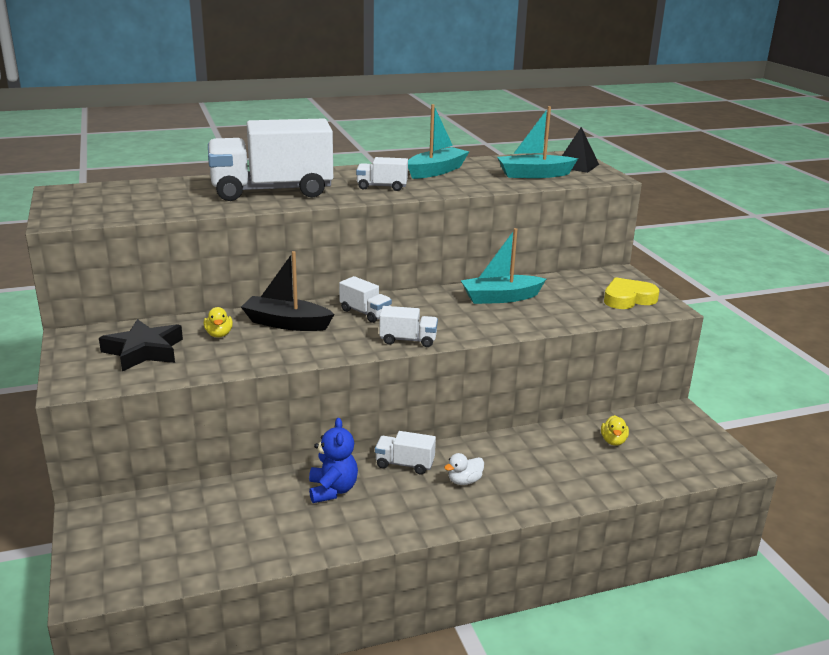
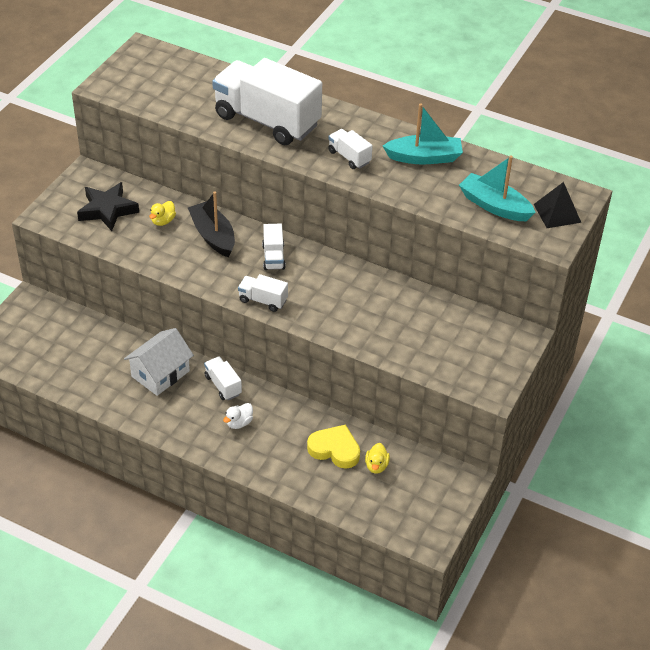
camera: 45 degrees right, 20 degrees up
blue teddy bear [309,418,358,503] -> white house [124,328,194,396]
white truck [379,306,438,347] -> white truck turned 150 degrees clockwise [238,274,288,312]
white duck [444,453,484,485] -> white duck turned 60 degrees counterclockwise [223,403,253,429]
turquoise boat [461,228,546,304] -> none
yellow duck [601,415,629,446] -> yellow duck turned 45 degrees counterclockwise [365,443,390,474]
yellow heart [604,277,659,309] -> yellow heart moved to [307,424,360,469]

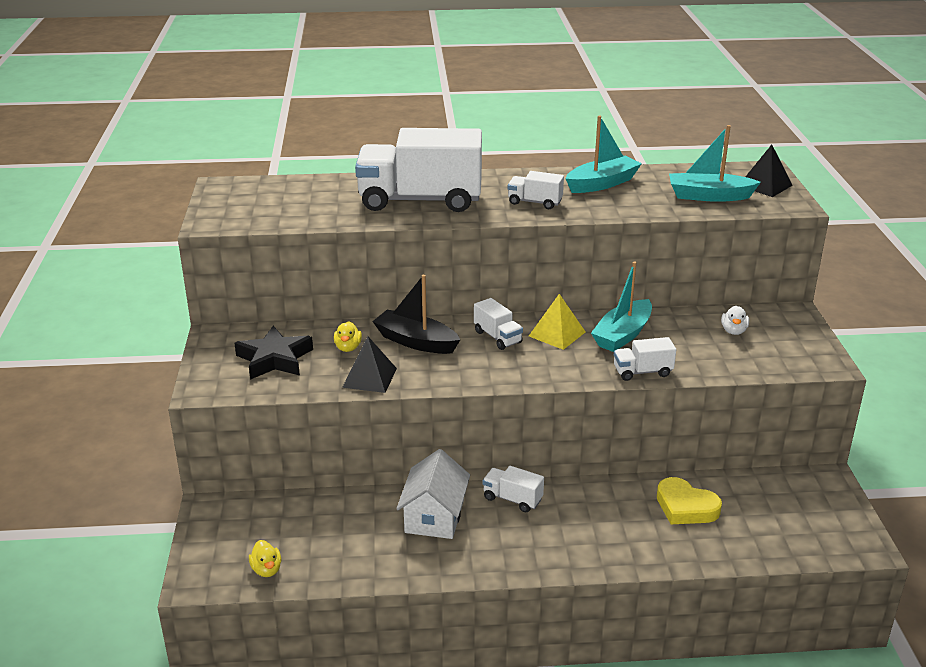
camera: 30 degrees left, 15 degrees down
white duck [223,403,253,429] -> white duck moved to [721,306,749,335]
white truck [238,274,288,312] -> white truck moved to [614,337,676,381]
yellow heart [307,424,360,469] -> yellow heart turned 135 degrees counterclockwise [657,477,722,524]
yellow duck [365,443,390,474] -> yellow duck moved to [249,540,281,577]
none -> black pyramid [342,336,397,393]
none -> yellow pyramid [529,294,585,350]
none -> turquoise boat [591,261,652,352]

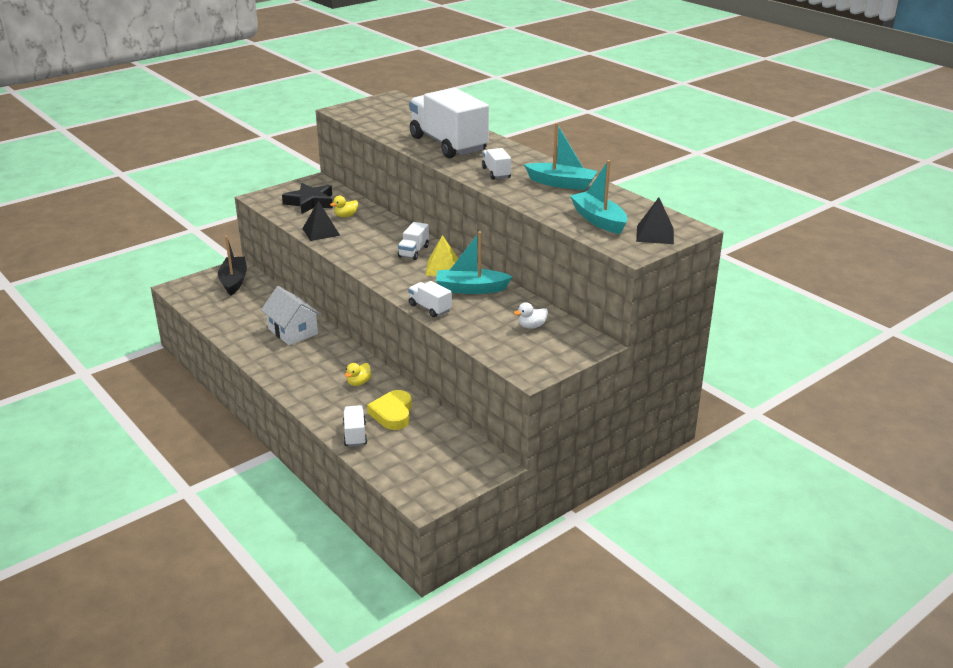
camera: 55 degrees right, 0 degrees up
yellow duck [249,540,281,577] -> yellow duck moved to [345,363,372,386]
black boat [372,274,460,354] -> black boat moved to [218,236,247,295]
white house [396,449,470,539] -> white house turned 75 degrees clockwise [261,286,321,345]
white truck [483,466,544,512] -> white truck moved to [343,405,367,447]

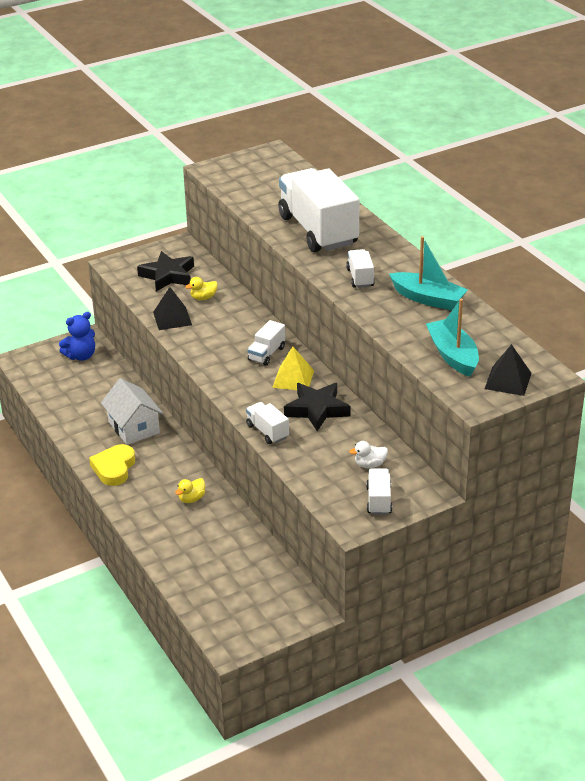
camera: 10 degrees right, 5 degrees up
black boat [218,236,247,295] -> blue teddy bear [59,312,95,361]
white truck [343,405,367,447] -> white truck moved to [366,468,392,515]
yellow heart [367,390,412,430] -> yellow heart moved to [89,444,135,486]
turquoise boat [436,231,512,294] -> black star [284,383,350,431]

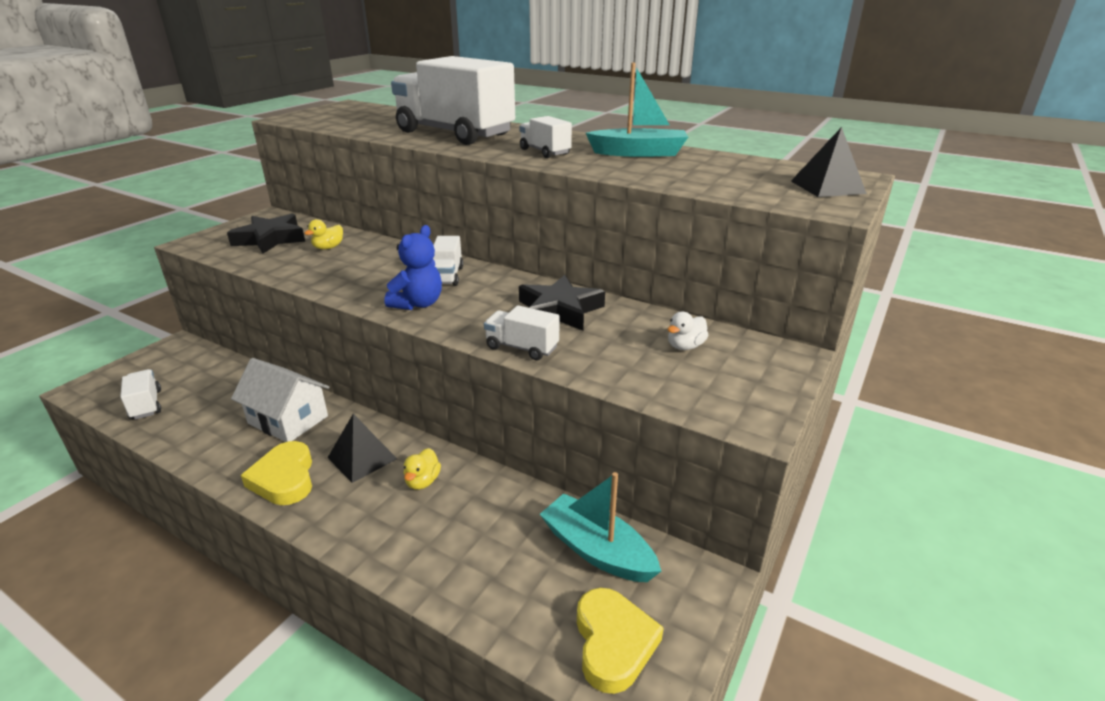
camera: 30 degrees left, 5 degrees down
blue teddy bear [59,312,95,361] -> blue teddy bear moved to [385,225,442,310]
black pyramid [153,287,192,330] -> black pyramid moved to [328,414,397,483]
yellow pyramid [272,346,314,390] -> none
white truck [366,468,392,515] -> white truck moved to [120,369,161,420]
turquoise boat [426,299,479,377] -> turquoise boat moved to [540,472,661,582]
none -> yellow heart [577,588,664,694]

